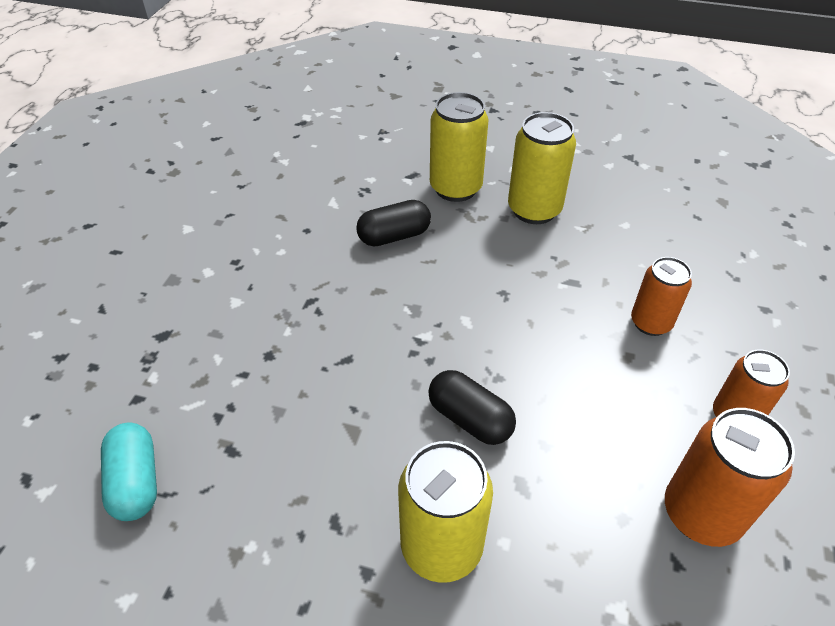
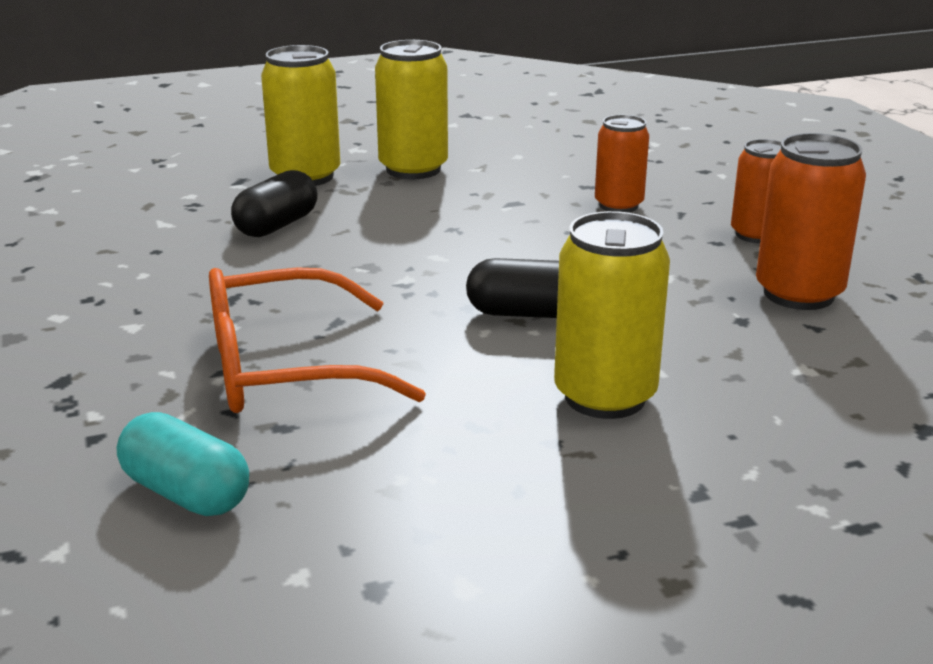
camera: 35 degrees left, 20 degrees down
none -> orange glasses [209,267,426,413]

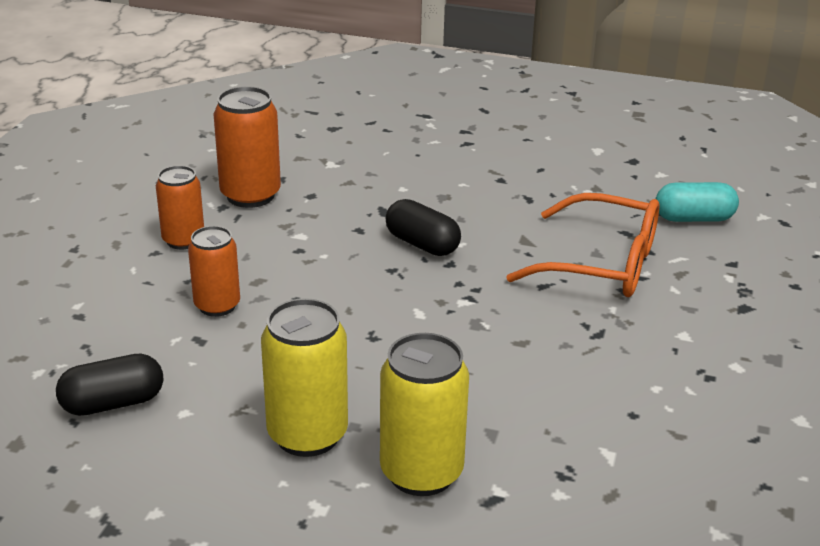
camera: 145 degrees left, 5 degrees up
turquoise capsule [117,412,249,516] -> turquoise capsule turned 75 degrees counterclockwise [656,182,739,222]
black capsule [231,170,318,237] -> black capsule moved to [56,354,164,416]
yellow can [554,211,670,419] -> none

